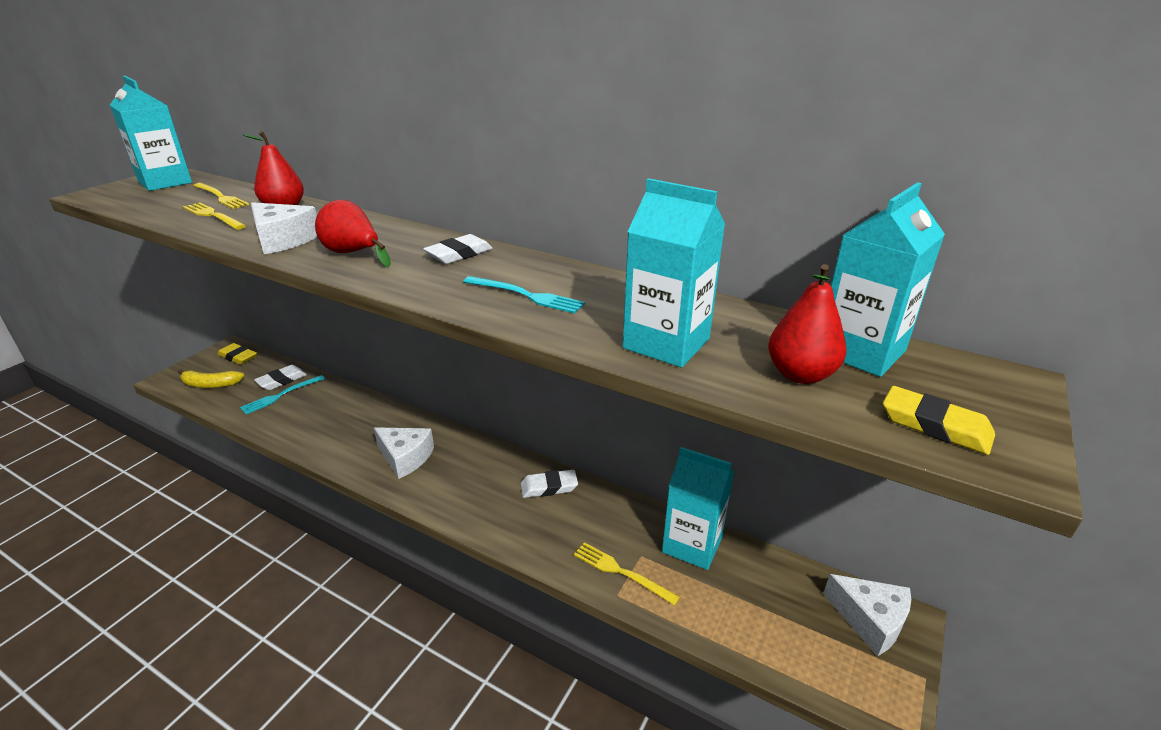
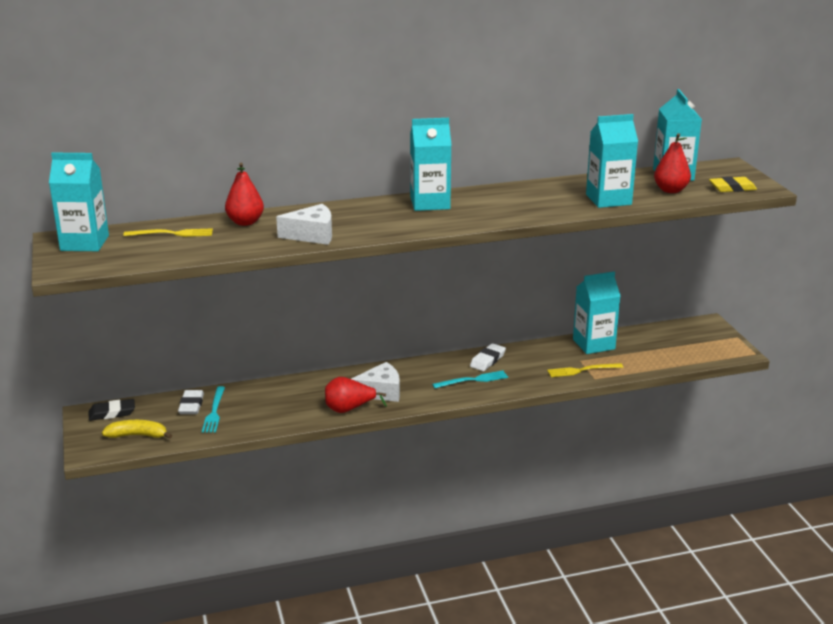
camera: 45 degrees left, 5 degrees down
yellow banana [178,370,244,388] -> yellow banana turned 135 degrees counterclockwise [102,420,172,439]
yellow fork [183,202,246,230] -> none
yellow eraser [218,343,257,365] -> black eraser [89,399,135,421]
red pear [315,200,391,267] -> red pear moved to [325,377,387,413]
white eraser [423,234,493,264] -> turquoise carton [410,118,451,211]
turquoise fork [463,276,585,313] -> turquoise fork moved to [432,370,508,388]
white cheese [823,574,911,656] -> none

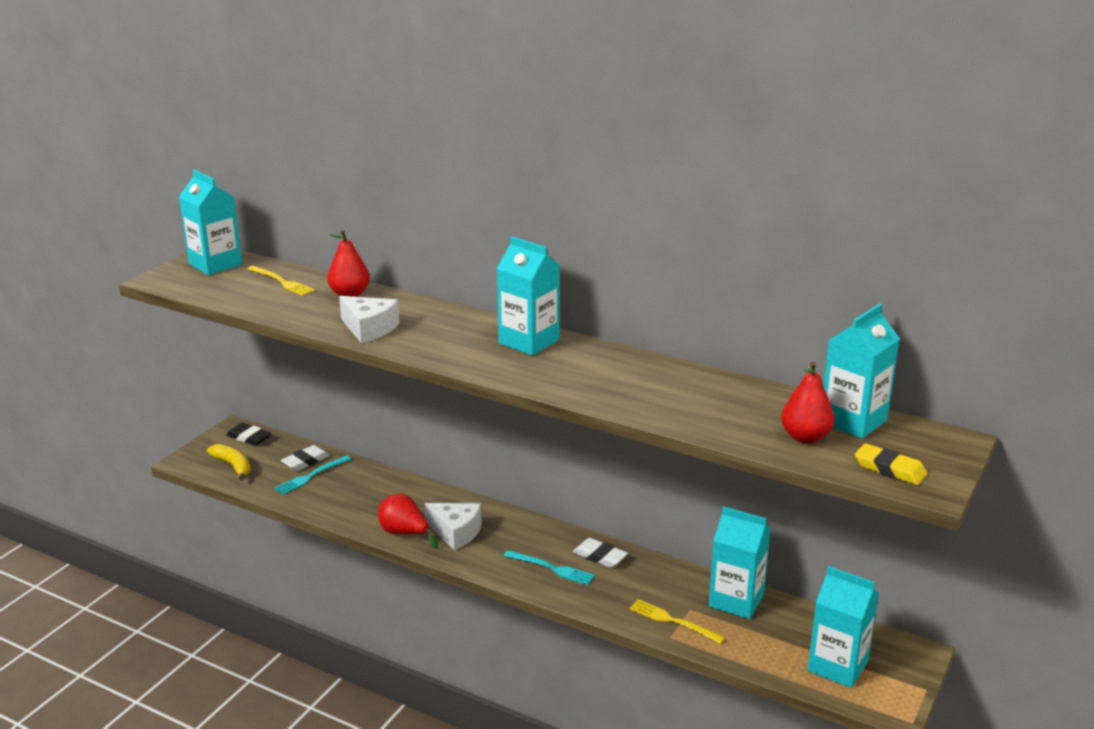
camera: 45 degrees right, 0 degrees up
white eraser [470,343,506,371] -> white eraser turned 45 degrees clockwise [573,538,628,568]
turquoise carton [586,114,638,208] -> turquoise carton moved to [808,566,879,688]

